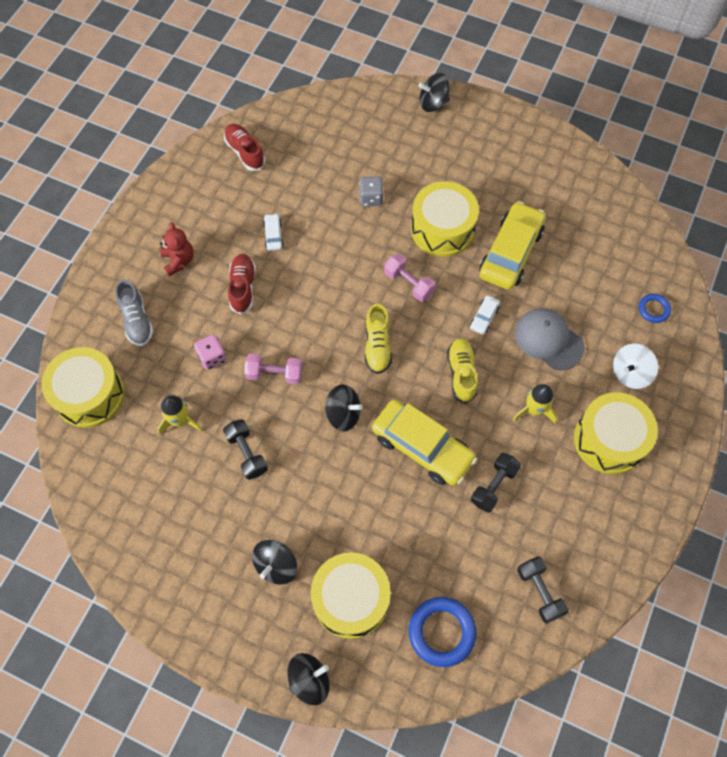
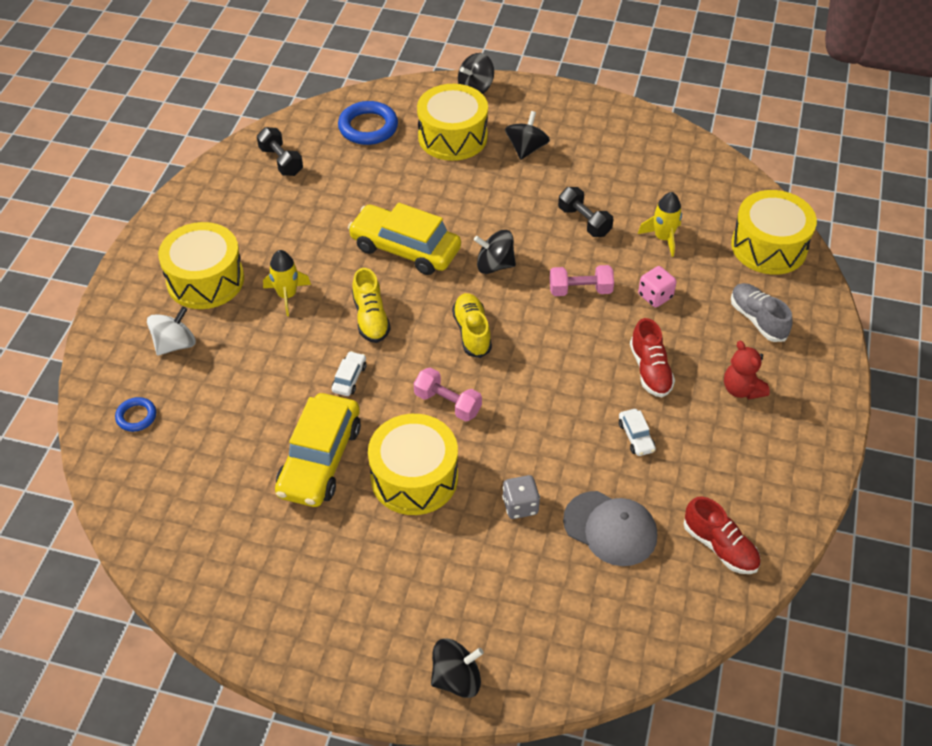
camera: 170 degrees right, 15 degrees down
black dumbbell [471,453,521,513] -> none
grey cap [515,308,585,370] -> grey cap moved to [563,491,657,566]

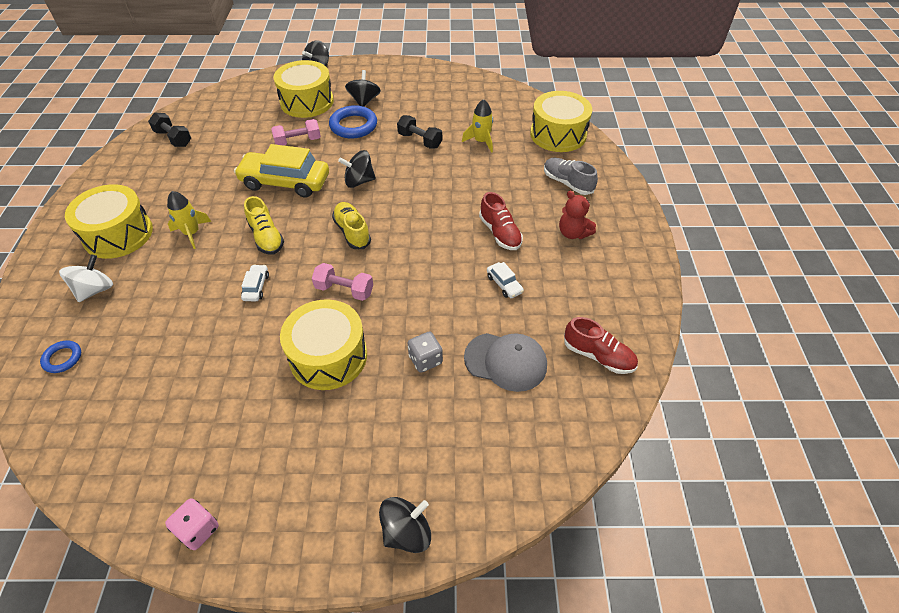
camera: 15 degrees left, 0 degrees up
yellow car [275,393,361,507] -> none
blue ring [338,101,398,145] -> blue ring moved to [329,105,377,139]
pink dumbbell [550,265,614,296] -> pink dumbbell moved to [271,119,321,146]
pink dice [638,266,677,307] -> pink dice moved to [165,498,219,550]

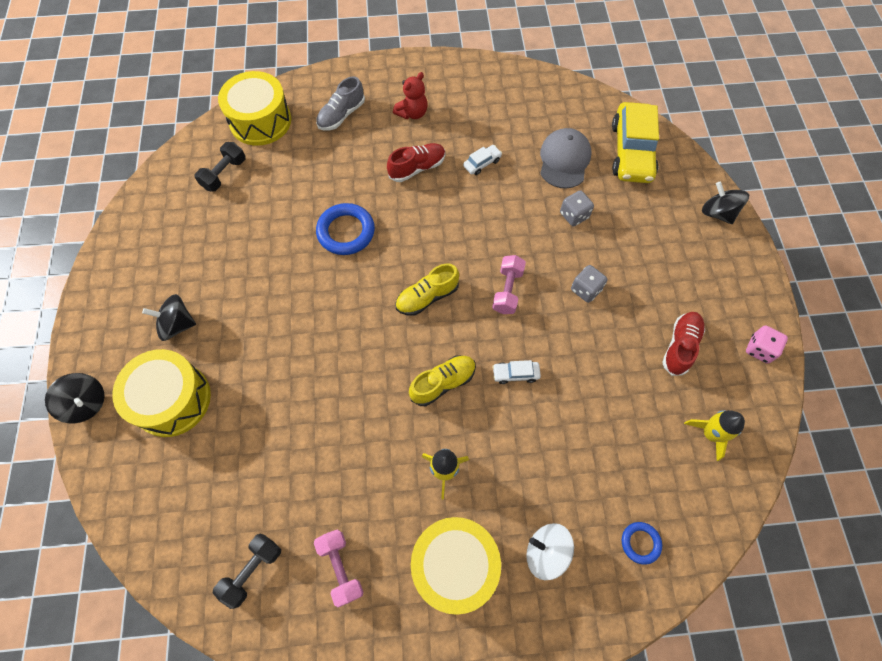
camera: 95 degrees left, 15 degrees up
yellow car [234,144,329,198] -> yellow car moved to [612,102,659,183]
pink dumbbell [271,119,321,146] -> pink dumbbell moved to [314,529,363,607]
yellow drum [280,299,367,390] -> grey dice [571,265,607,303]
blue ring [329,105,377,139] -> blue ring moved to [316,203,375,255]
black spinning top [338,150,376,188] -> none
black dumbbell [397,115,442,149] -> black dumbbell moved to [195,142,246,192]
yellow rocket [462,99,493,153] -> yellow rocket moved to [684,410,745,461]
red shoe [564,317,638,374] -> red shoe moved to [662,312,705,376]

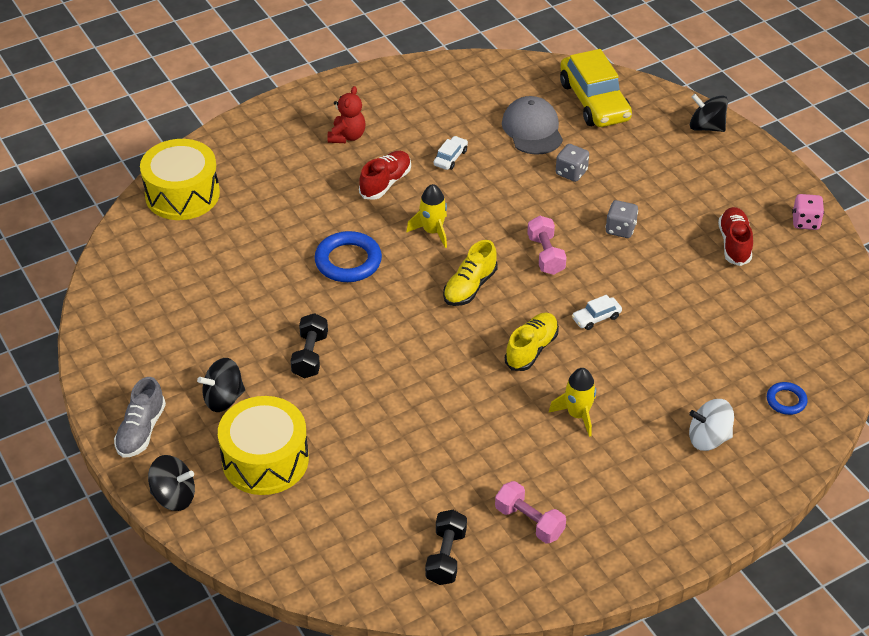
camera: 25 degrees left, 20 degrees down
black dumbbell [195,142,246,192] -> black dumbbell moved to [291,313,328,378]
grey shoe [316,77,365,130] -> grey shoe moved to [114,377,166,458]
yellow drum [411,517,501,615] -> none
yellow rocket [684,410,745,461] -> yellow rocket moved to [406,184,447,248]

